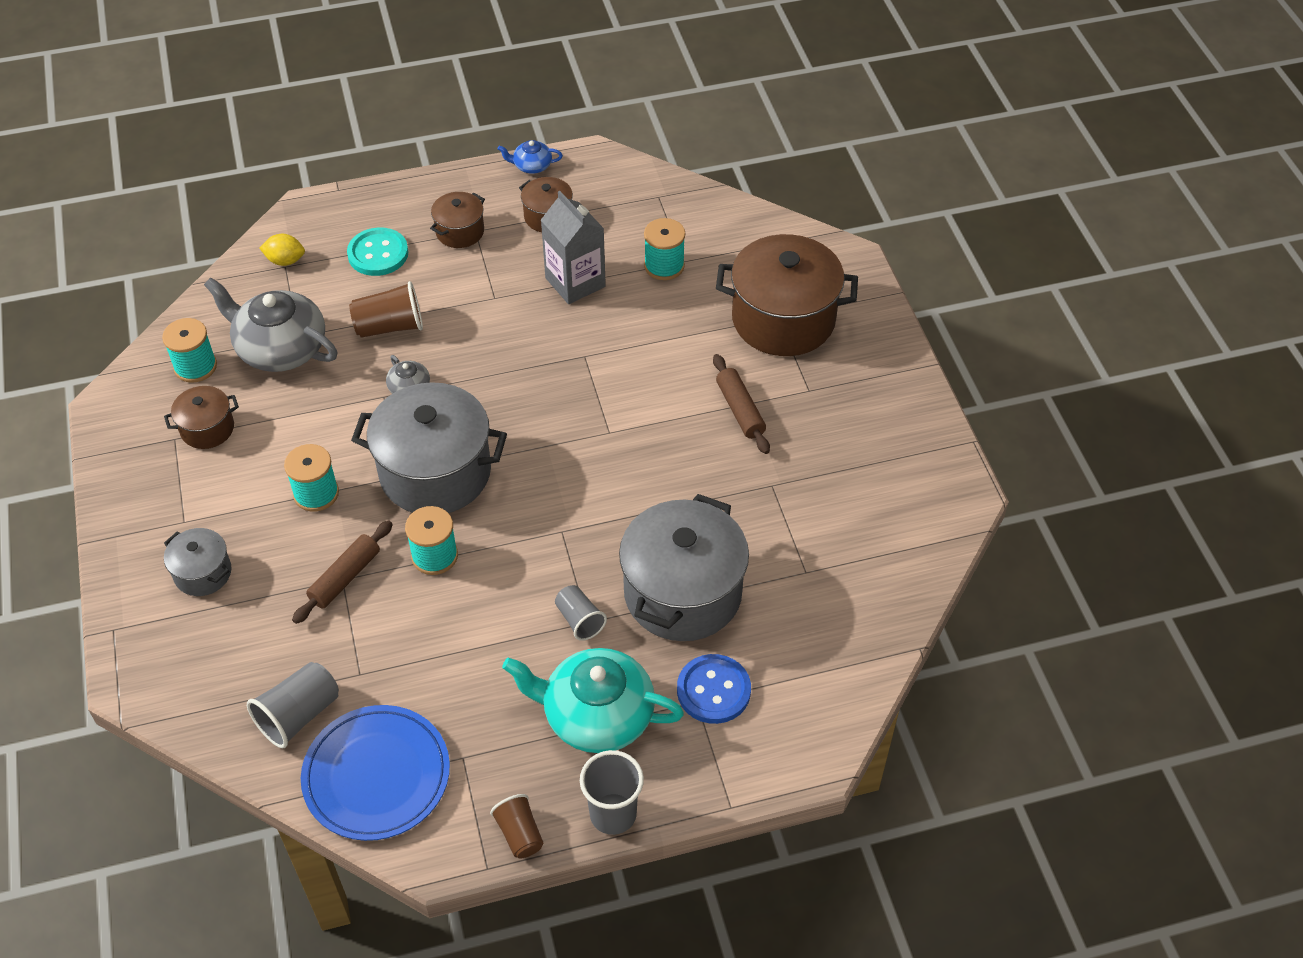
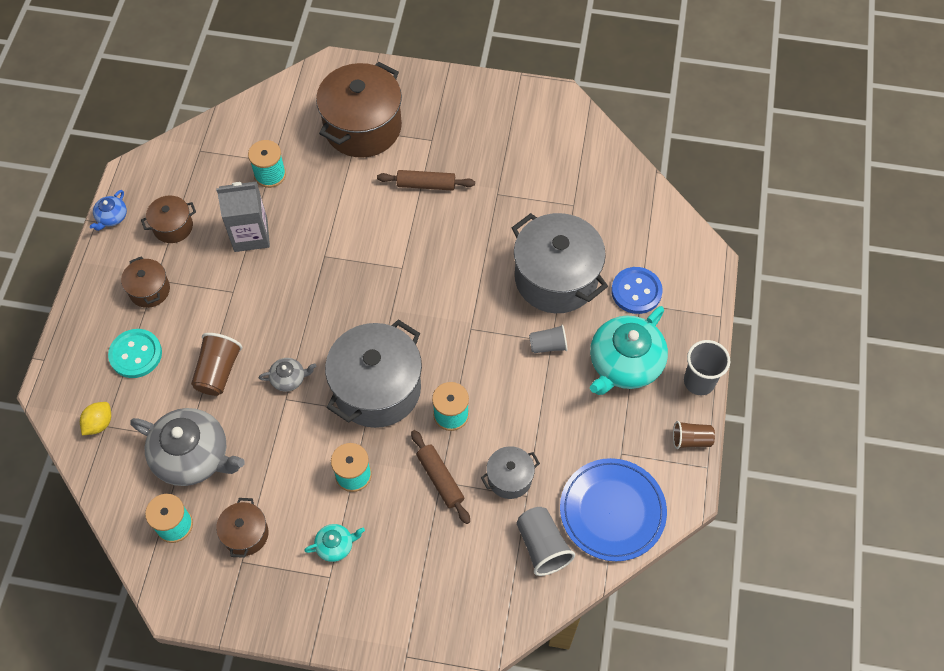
camera: 65 degrees left, 10 degrees up
grey pot [164,528,232,596] -> grey pot moved to [481,446,540,499]
grey teapot [204,277,337,372] -> grey teapot turned 120 degrees counterclockwise [130,408,245,486]
none -> turquoise teapot [304,524,365,562]

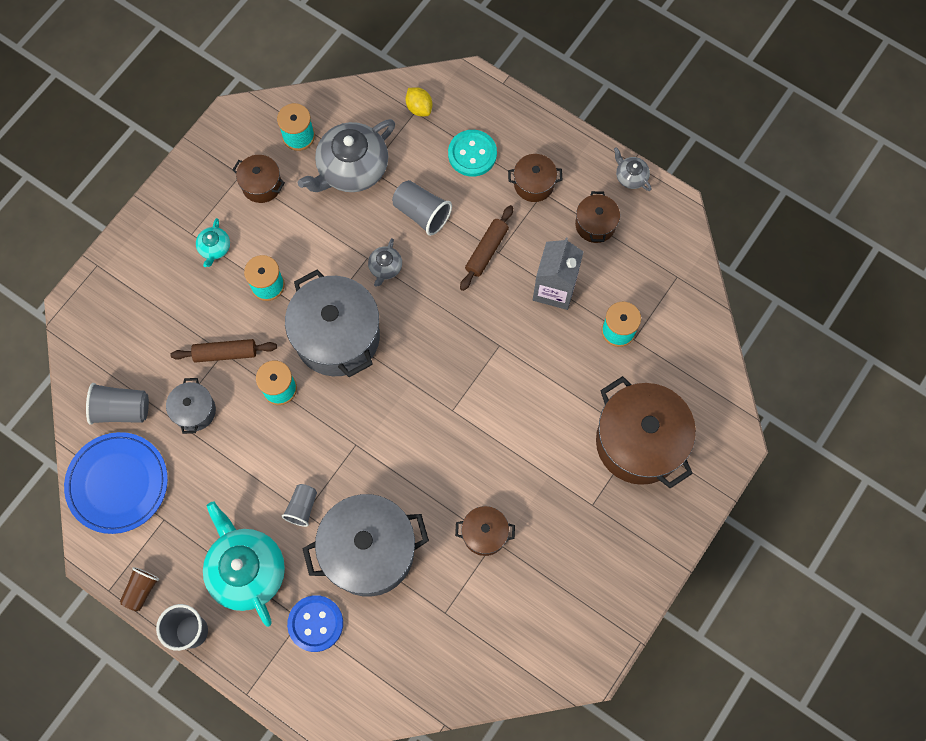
camera: 115 degrees right, 10 degrees up
blue teapot [90,190,127,231] -> grey teapot [614,147,652,191]
brown cup [191,333,242,396] -> grey cup [392,180,452,236]
brown rolling pin [377,170,475,191] -> brown rolling pin moved to [460,205,513,291]
none -> brown pot [455,506,515,556]

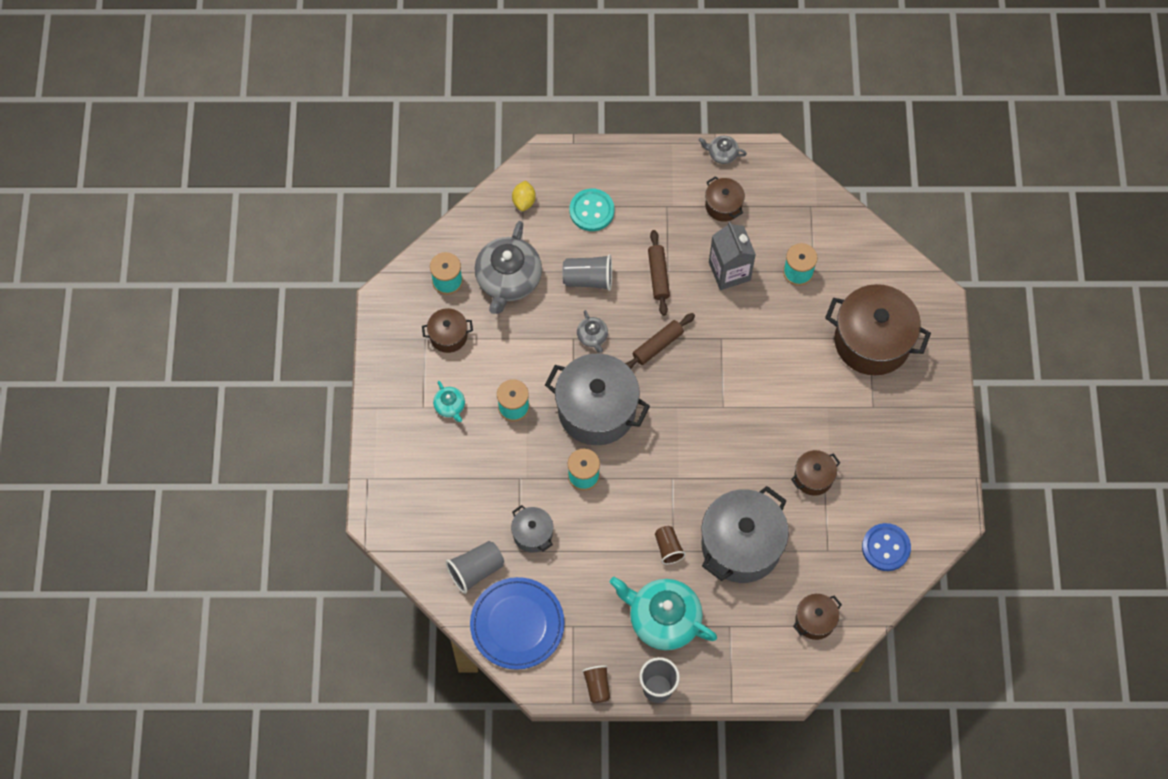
camera: 35 degrees left, 5 degrees down
brown rolling pin [170,339,277,363] -> brown rolling pin moved to [625,313,695,369]
grey cup [282,484,317,527] -> brown cup [655,526,686,564]
blue button [287,595,343,652] -> blue button moved to [862,523,911,571]
yellow lemon [405,87,432,116] -> yellow lemon turned 75 degrees clockwise [512,180,536,211]
brown pot [508,154,562,202] -> brown pot moved to [793,594,842,640]

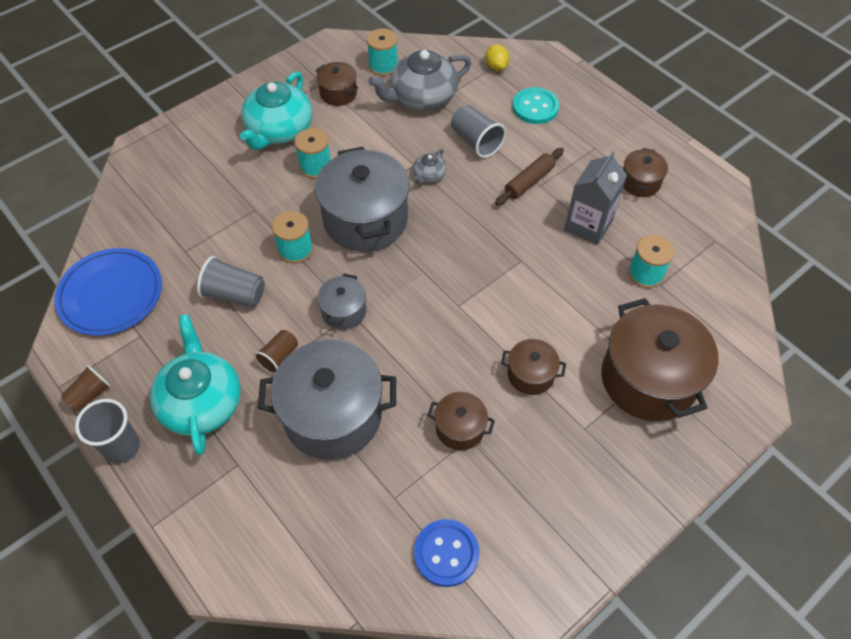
camera: 50 degrees right, 10 degrees down
turquoise teapot [433,381,465,422] -> turquoise teapot [240,71,312,150], size x2.17
grey cup [446,541,504,594] -> grey cup moved to [197,256,265,308]
grey pot [511,505,553,553] -> grey pot moved to [317,274,366,330]
yellow lemon [512,180,536,211] -> yellow lemon turned 75 degrees counterclockwise [485,44,509,71]
brown rolling pin [625,313,695,369] -> none
grey teapot [699,136,747,164] -> none
brown pot [793,594,842,640] -> brown pot moved to [501,339,566,395]

